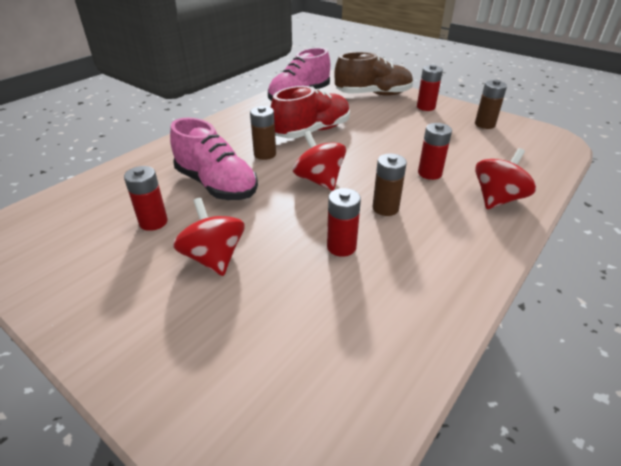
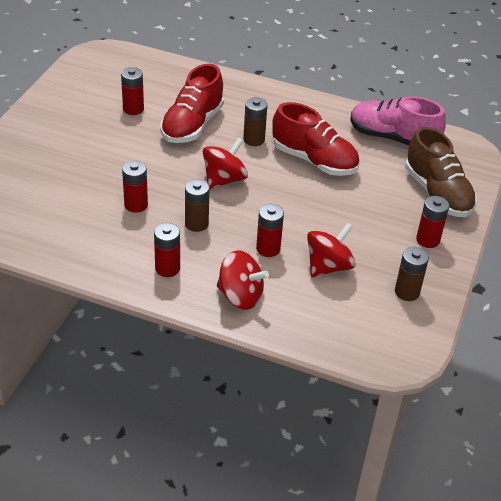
camera: 70 degrees right, 5 degrees up
pink shoe [170,118,258,200] -> red shoe [160,64,224,143]
red spinning top [173,198,245,276] -> red spinning top moved to [307,223,356,277]
none -> red battery [154,223,180,277]

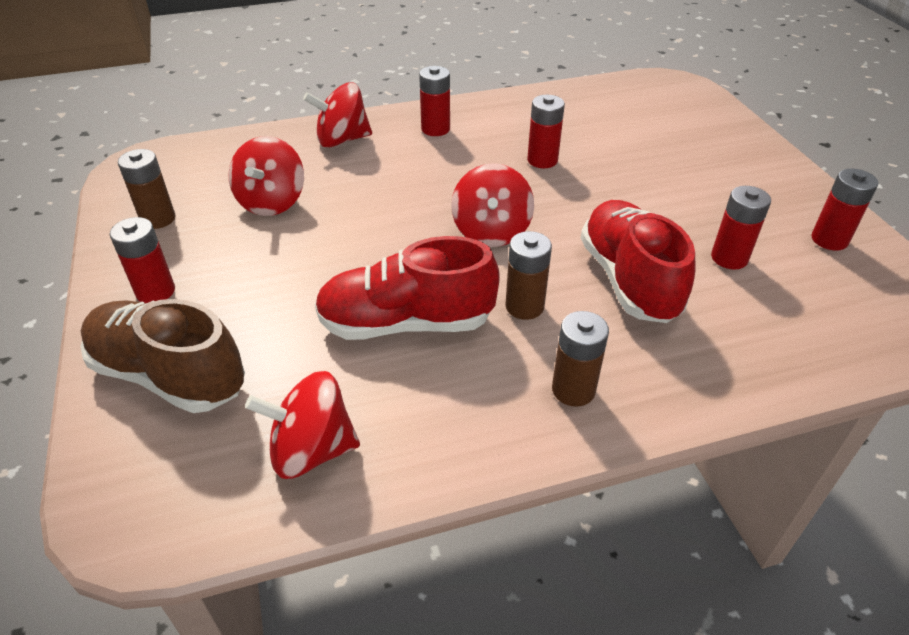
camera: 145 degrees right, 0 degrees up
brown battery [185,179,209,232] -> brown battery moved to [552,311,609,407]
red battery [256,204,284,257] -> red battery moved to [811,168,878,251]
pink shoe [350,96,446,146] -> red spinning top [245,371,360,479]

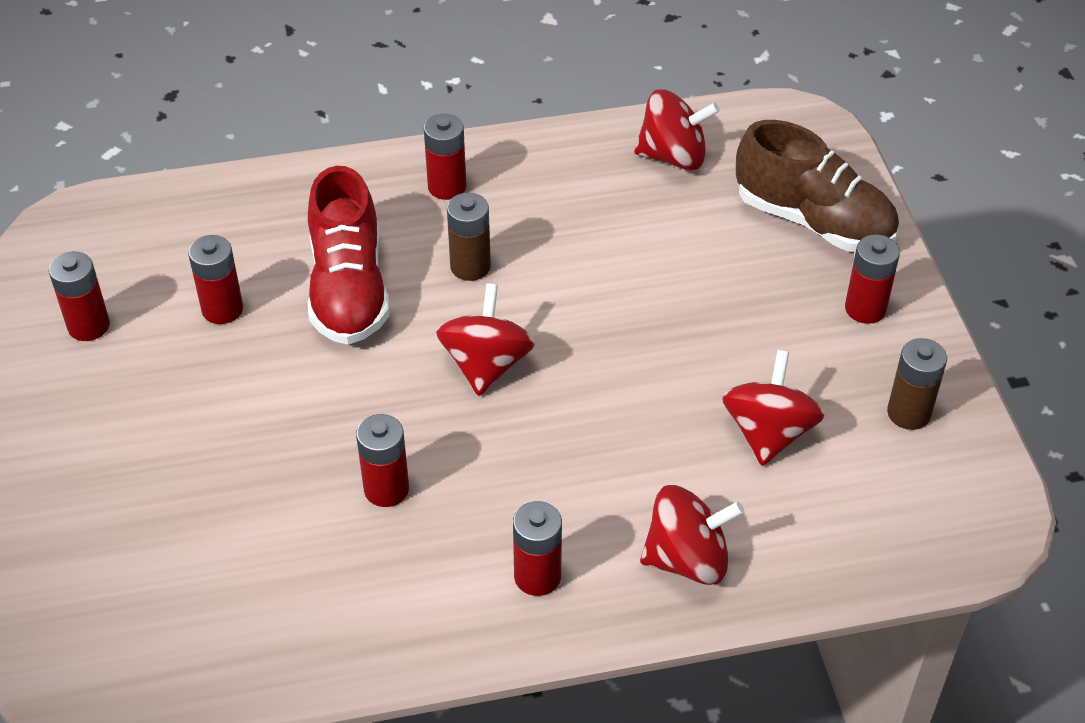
camera: 175 degrees left, 5 degrees up
red shoe [315,236,500,340] -> none
brown battery [552,311,609,407] -> red battery [424,114,466,200]

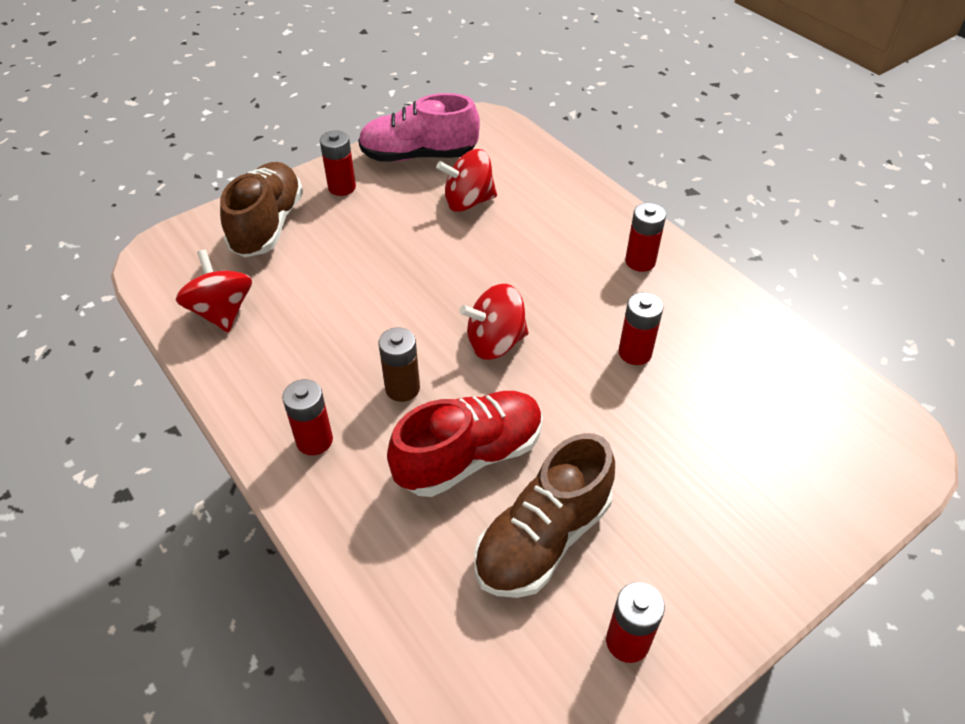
camera: 115 degrees left, 0 degrees up
red battery [188,235,243,324] -> brown shoe [474,433,615,598]
red spinning top [640,485,744,585] -> none
brown battery [887,338,947,430] -> pink shoe [358,93,480,161]

